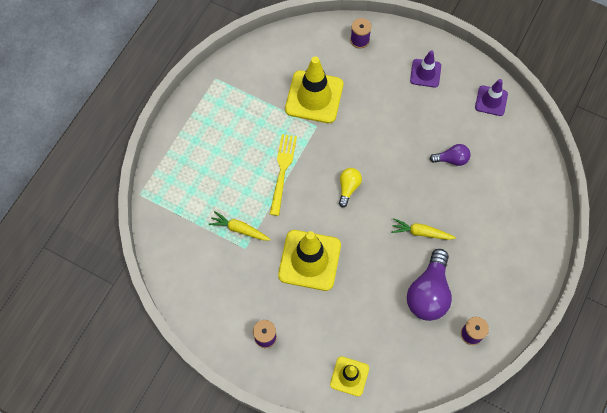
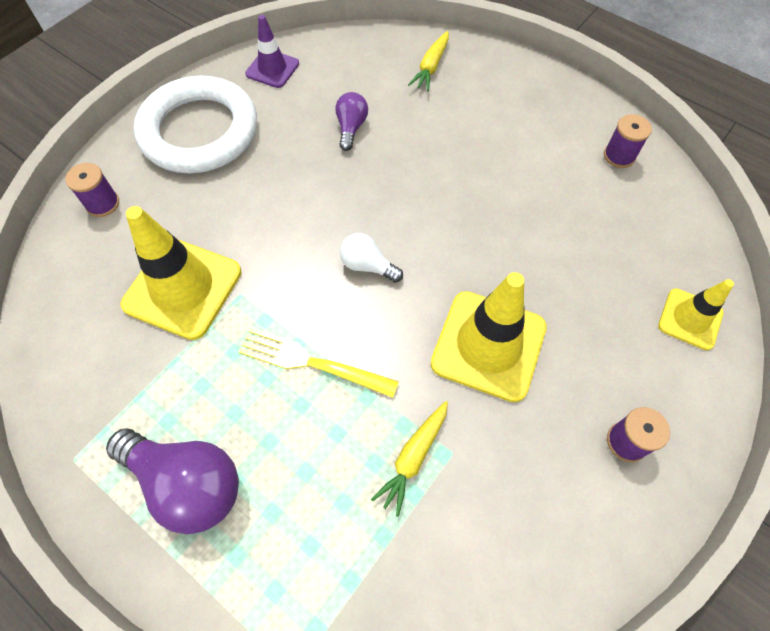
camera: 80 degrees left, 5 degrees down
yellow light bulb [339,168,362,207] -> white light bulb [340,233,403,283]
yellow carrot [391,219,456,240] -> yellow carrot moved to [408,31,449,91]
purple light bulb [407,249,452,321] -> purple light bulb moved to [106,429,239,534]
purple traffic cone [410,50,441,88] -> white ring [134,76,257,173]

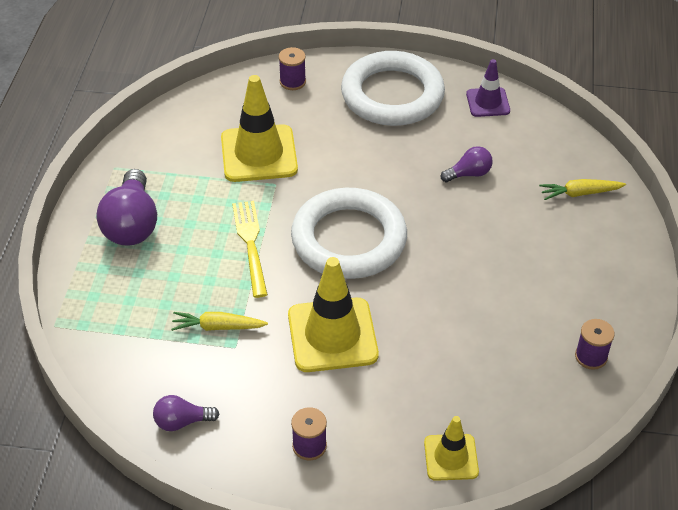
camera: 60 degrees right, 15 degrees down
white light bulb [340,233,403,283] -> white ring [291,188,407,279]
none -> purple light bulb [153,395,220,431]

